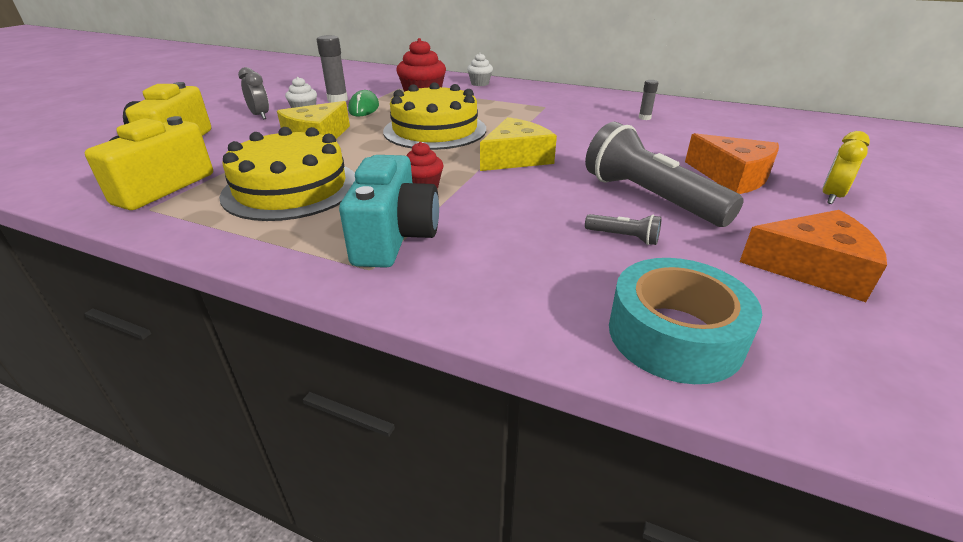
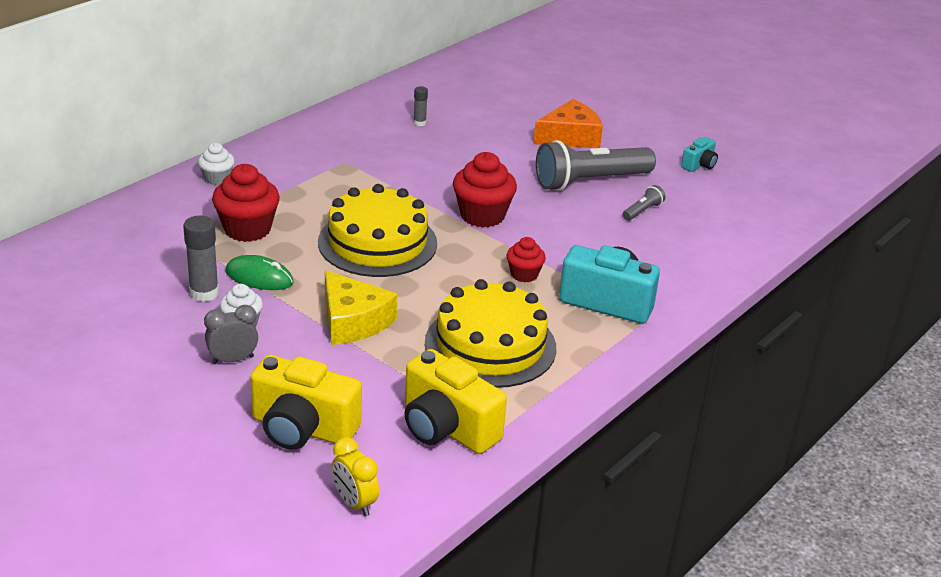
camera: 75 degrees left, 0 degrees up
yellow cheese [480,117,557,171] -> red cupcake [453,152,517,227]
turquoise tape [609,258,762,384] -> none
orange cheese [740,210,887,302] -> turquoise camera [681,137,718,172]
yellow clock [823,131,870,204] -> yellow clock moved to [332,437,379,517]

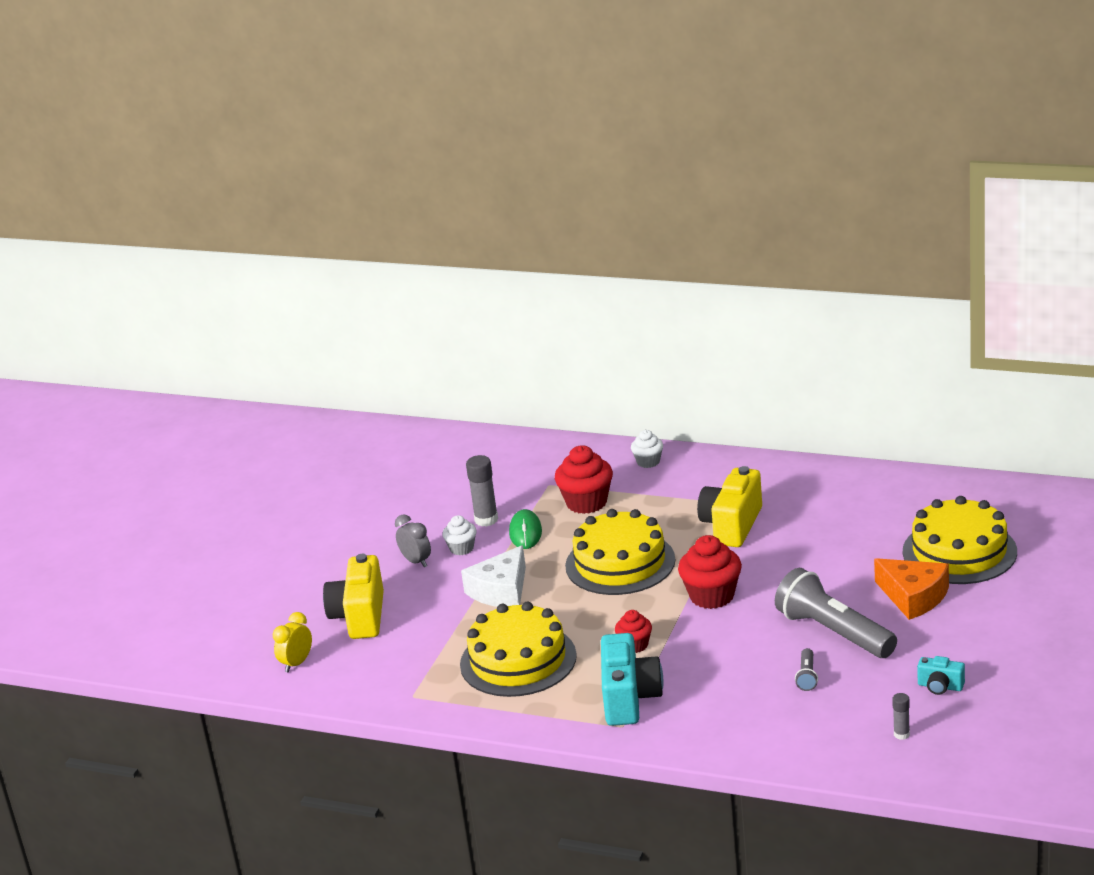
camera: 75 degrees right, 5 degrees down
yellow cheese [325,270,397,345] -> white cheese [461,545,526,607]
yellow camera [405,349,507,454] -> yellow camera moved to [697,466,762,547]
grey glue stick [413,86,428,126] -> grey glue stick moved to [892,693,910,740]
grey flashlight [623,185,665,221] -> grey flashlight turned 75 degrees clockwise [795,648,818,691]
none -> yellow cake [903,496,1017,584]

